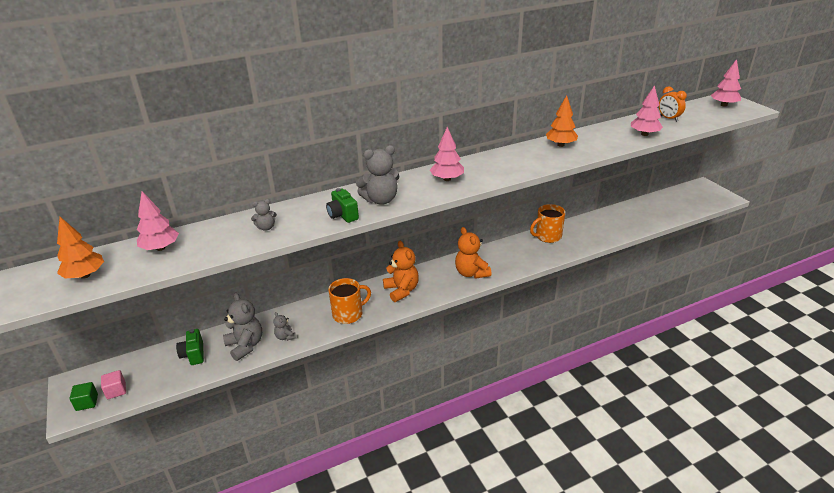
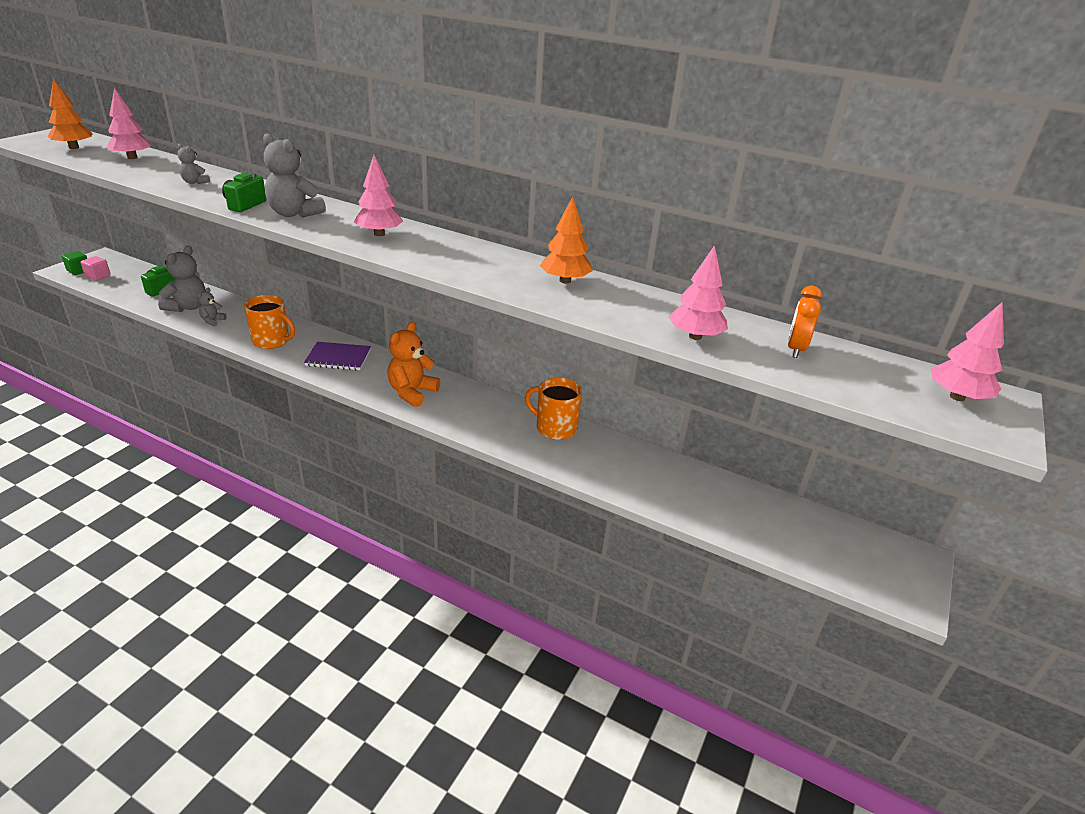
camera: 50 degrees right, 0 degrees up
orange teddy bear [383,241,419,302] -> purple notebook [304,342,371,370]

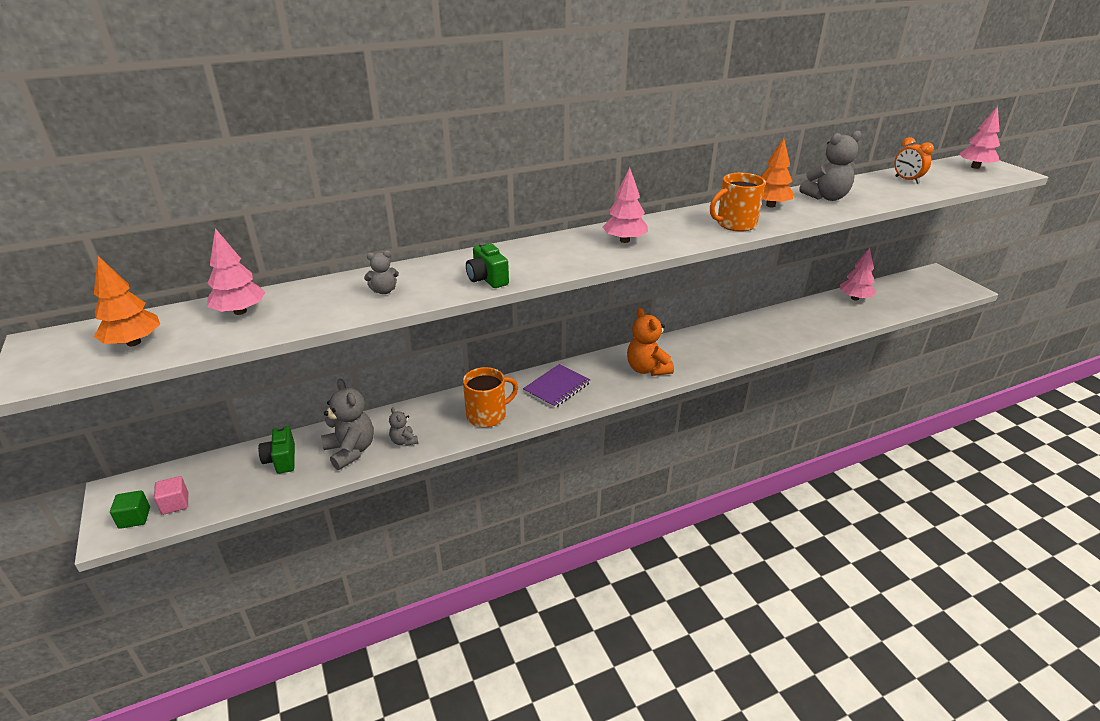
camera: 50 degrees left, 0 degrees up
grey teddy bear [263,133,326,217] -> grey teddy bear moved to [800,131,862,201]
orange mug [525,377,582,440] -> orange mug moved to [710,173,766,232]
pink tree [669,245,728,340] -> pink tree moved to [840,248,876,301]

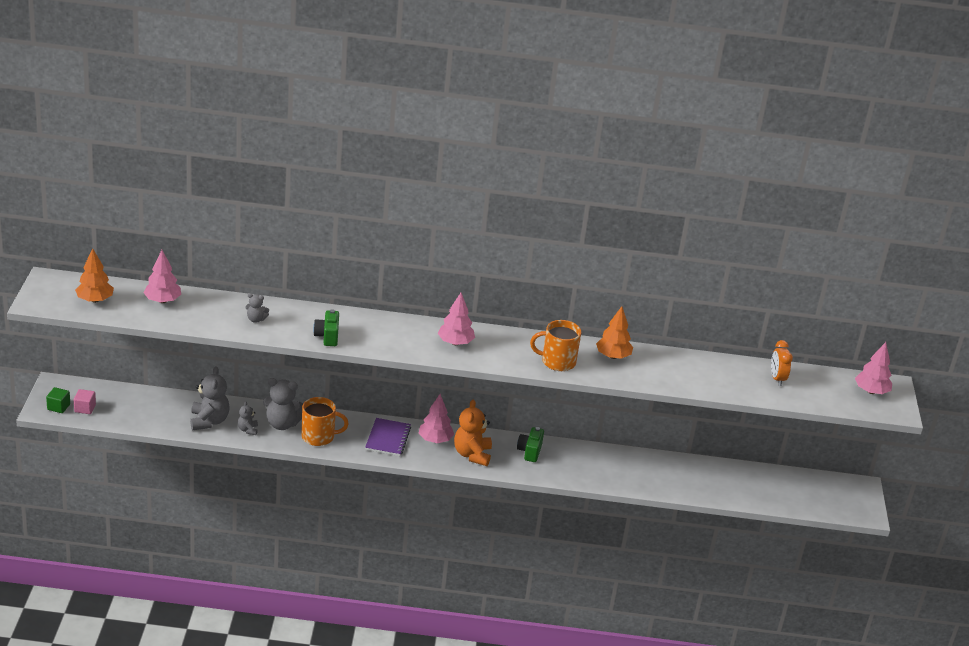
camera: 25 degrees right, 0 degrees up
green camera [258,426,295,474] -> green camera moved to [517,427,544,462]
purple notebook [523,364,591,409] -> purple notebook turned 60 degrees counterclockwise [365,418,411,456]
grey teddy bear [800,131,862,201] -> grey teddy bear moved to [263,378,303,430]
pink tree [840,248,876,301] -> pink tree moved to [419,394,454,443]

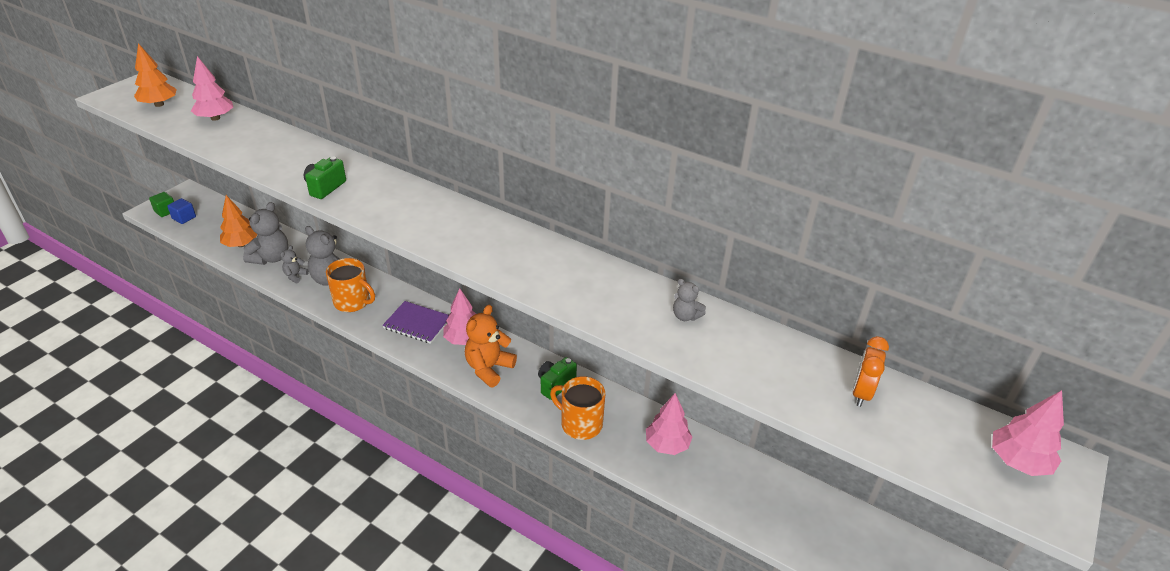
camera: 30 degrees right, 5 degrees up
pink cube [74,389,96,414] -> blue cube [167,198,196,224]
grey teddy bear [245,293,269,323] -> grey teddy bear moved to [673,279,706,321]
purple notebook [365,418,411,456] -> purple notebook turned 75 degrees clockwise [382,301,449,344]
pink tree [438,293,475,345] -> pink tree moved to [646,393,692,455]
orange mug [530,320,582,371] -> orange mug moved to [550,376,605,440]
orange tree [596,306,633,359] -> orange tree moved to [220,195,257,247]

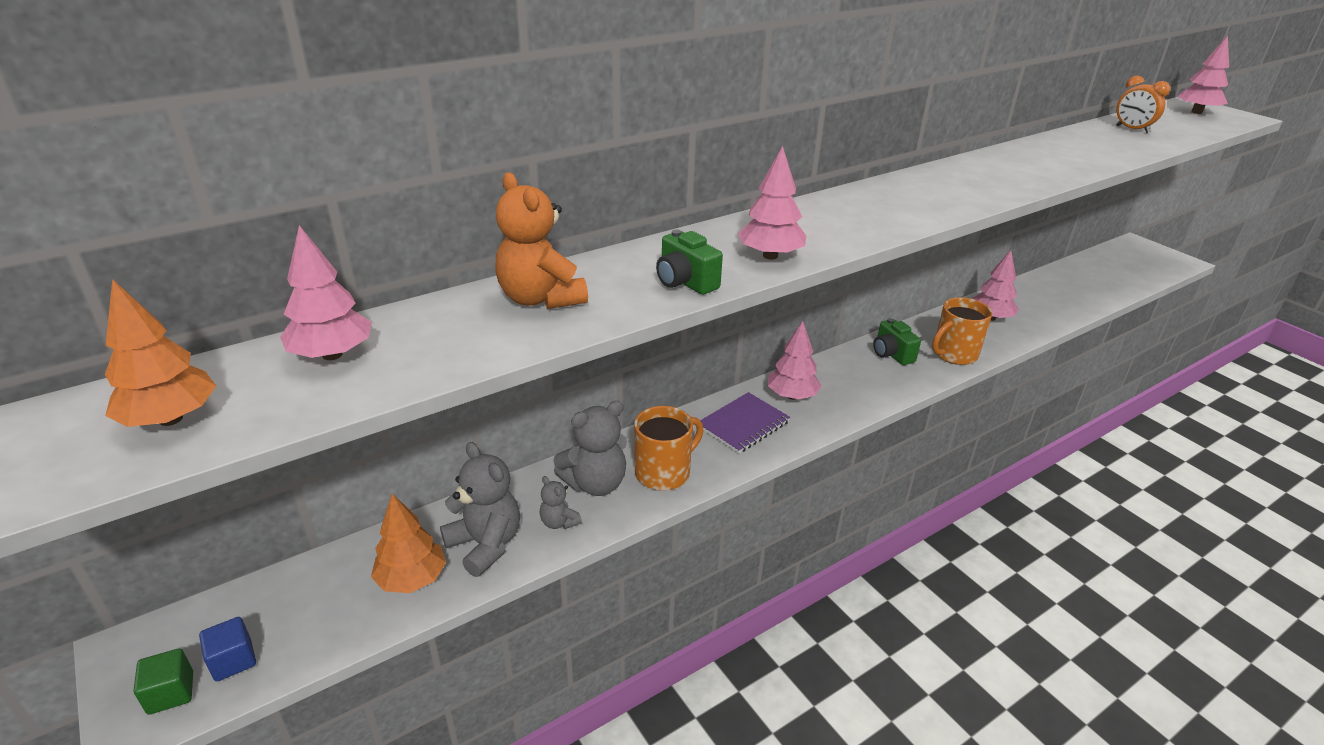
camera: 65 degrees left, 5 degrees down
orange teddy bear [465,305,517,387] -> orange teddy bear moved to [495,172,588,309]
grey teddy bear [673,279,706,321] -> none
none -> pink tree [738,146,806,260]

